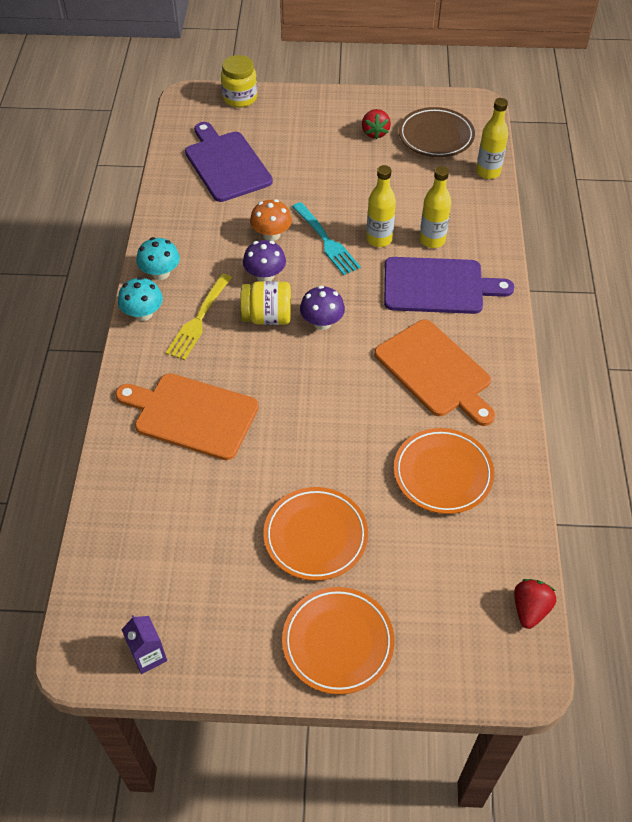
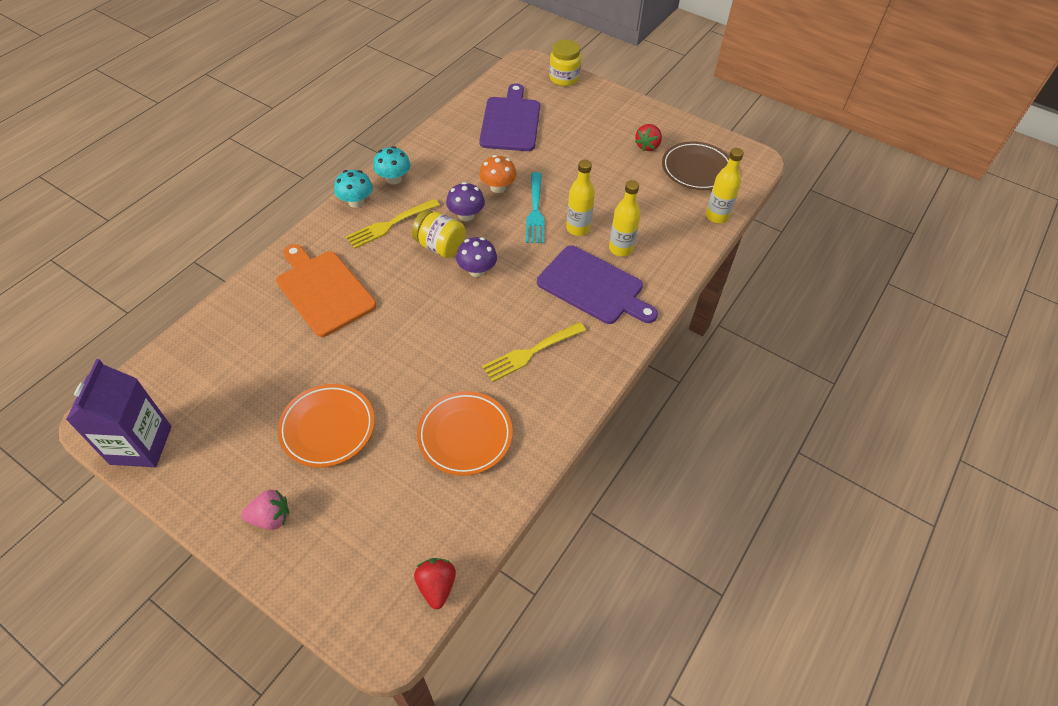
camera: 30 degrees right, 0 degrees up
purple carton [121,615,167,674] -> purple carton [66,359,172,467], size x1.92
orange plate [282,587,394,695] -> pink strawberry [241,490,289,530]
orange cutting board [374,320,495,426] -> yellow fork [482,322,586,382]
red strawberry [514,579,556,629] -> red strawberry turned 60 degrees counterclockwise [414,558,456,609]

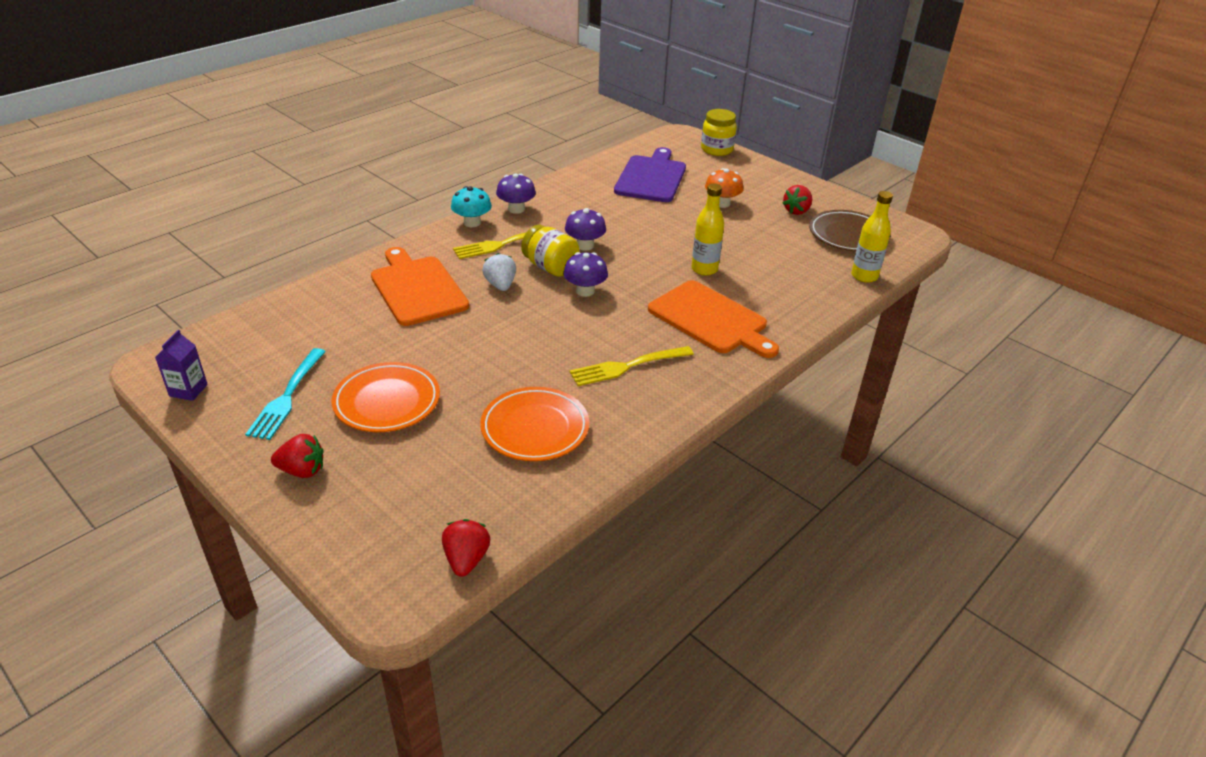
camera: 10 degrees right, 15 degrees down
purple carton [66,359,172,467] -> purple carton [155,330,208,401], size x0.52
pink strawberry [241,490,289,530] -> red strawberry [271,434,324,478]
turquoise mushroom [373,146,411,185] -> purple mushroom [496,173,536,214]
orange mushroom [479,155,517,193] -> orange mushroom moved to [705,168,743,208]
turquoise fork [526,172,544,243] -> turquoise fork moved to [245,348,326,440]
purple cutting board [537,245,658,324] -> orange cutting board [648,280,779,358]
yellow bottle [609,180,640,256] -> none
none -> white strawberry [482,253,516,291]

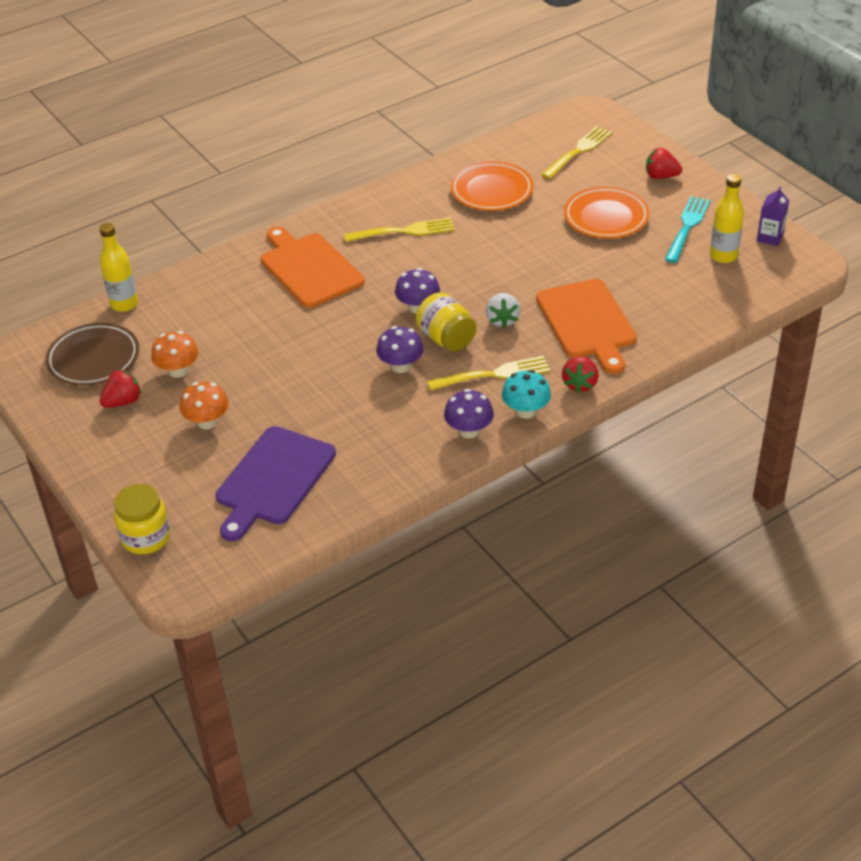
camera: 165 degrees left, 5 degrees up
red strawberry [442,519,490,577] -> red strawberry moved to [562,356,599,393]
yellow bottle [691,183,724,276] -> yellow bottle moved to [710,174,744,263]
none -> orange mushroom [151,331,199,378]
none -> yellow fork [541,126,613,179]

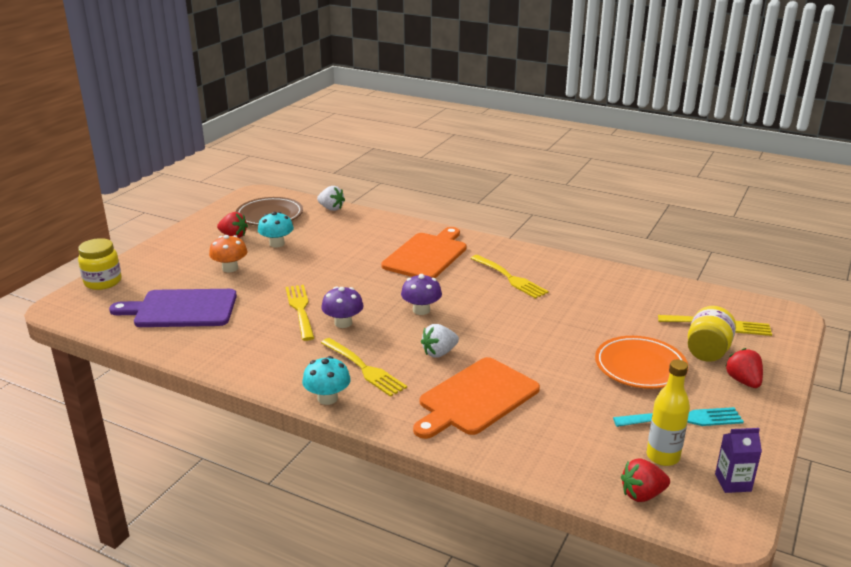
camera: 60 degrees right, 15 degrees down
yellow bottle [99,223,138,312] -> white strawberry [317,186,345,211]
orange mushroom [151,331,199,378] -> turquoise mushroom [258,212,294,248]
yellow jar [416,292,477,351] -> yellow jar moved to [688,306,736,362]
purple mushroom [444,389,494,438] -> none
orange plate [450,161,533,211] -> none
red strawberry [562,356,599,393] -> red strawberry moved to [621,459,670,502]
none -> yellow fork [285,285,314,341]

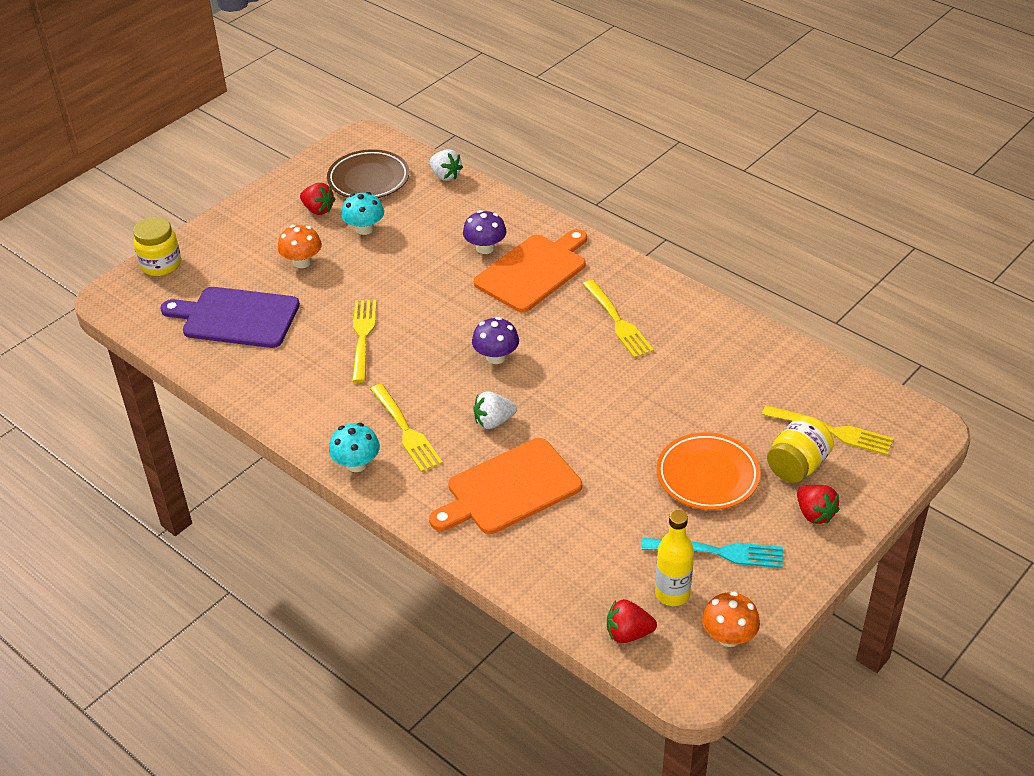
camera: 15 degrees right, 15 degrees up
purple mushroom [321,286,363,328] -> purple mushroom moved to [463,210,507,254]
purple carton [715,428,762,493] -> orange mushroom [702,592,760,647]
red strawberry [726,348,763,388] -> red strawberry turned 150 degrees clockwise [797,485,840,524]

